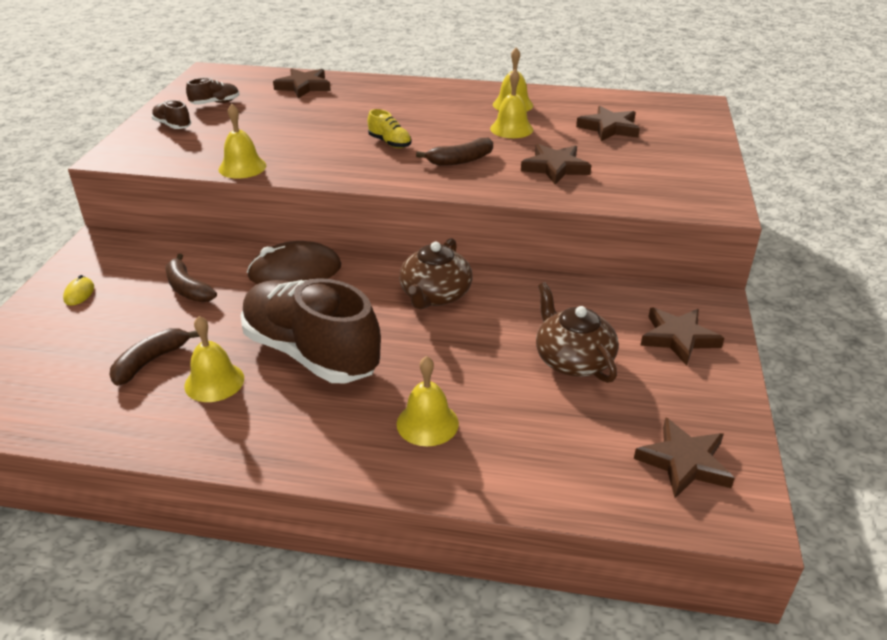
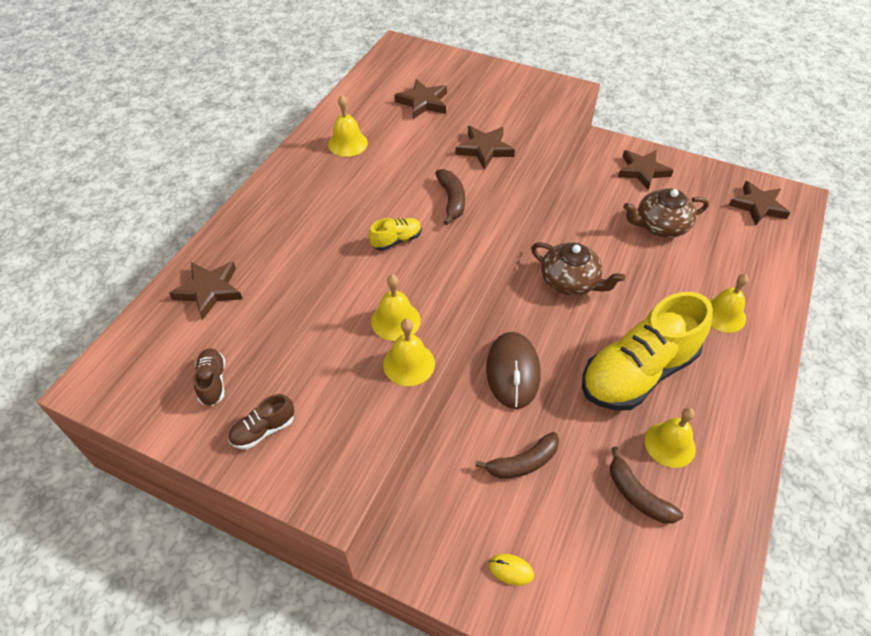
camera: 75 degrees left, 15 degrees up
brown shoe [241,278,381,383] -> yellow shoe [582,292,713,410]
yellow bell [490,69,533,138] -> yellow bell moved to [371,275,421,341]

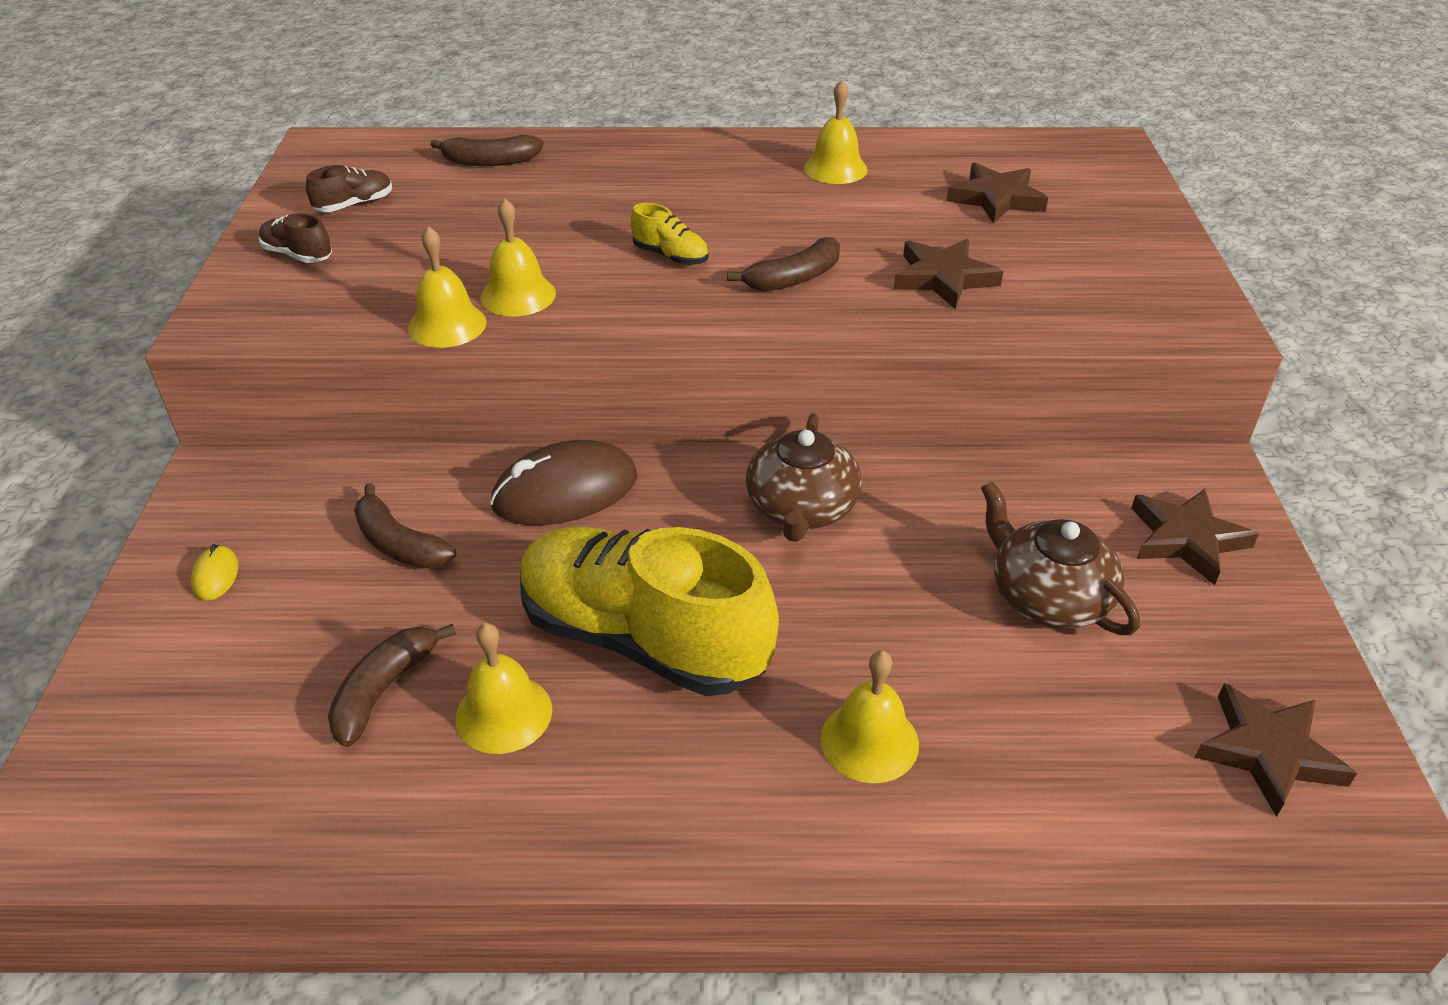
camera: 65 degrees right, 10 degrees down
brown star [169,261,242,320] -> brown banana [430,135,544,166]

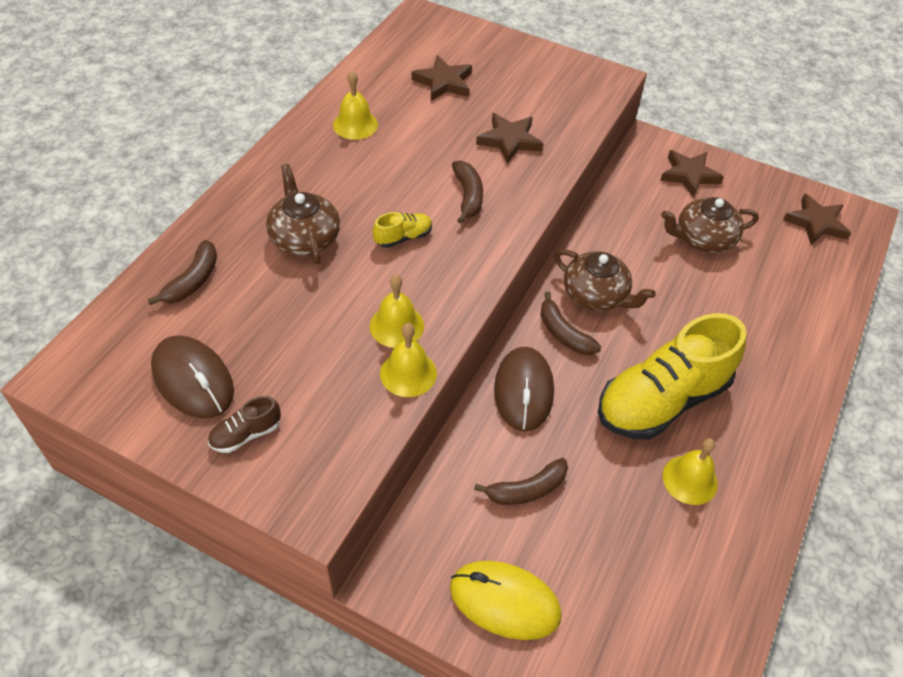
camera: 65 degrees left, 10 degrees up
yellow mouse [191,544,239,601] -> yellow mouse [450,561,562,640], size x2.30
brown shoe [306,165,392,212] -> brown mouse [151,335,234,419]
brown banana [328,624,456,747] -> brown banana moved to [540,291,601,355]
yellow bell [820,650,919,783] -> none
none -> brown teapot [266,164,340,264]

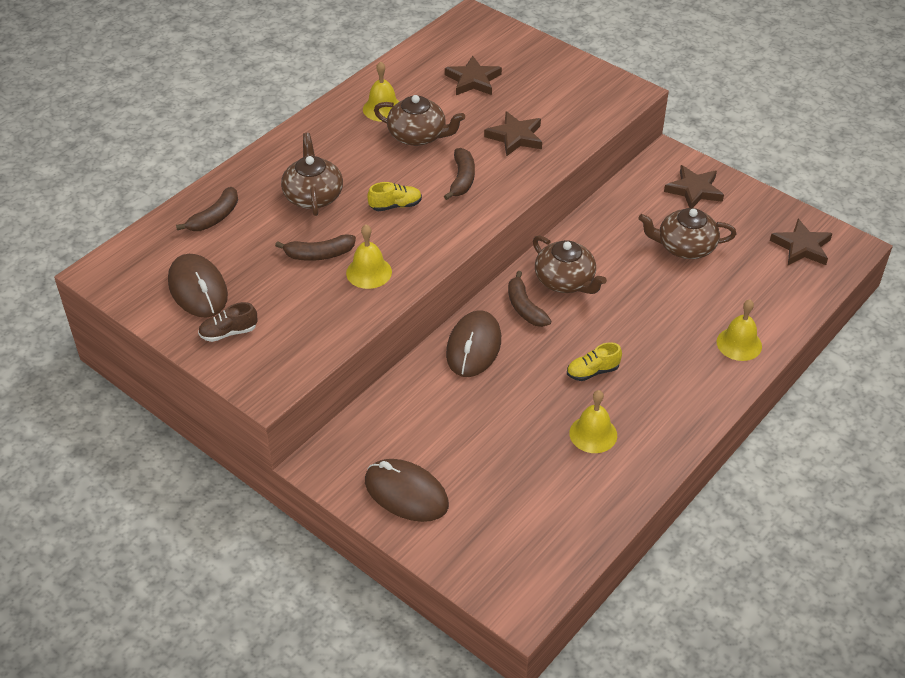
camera: 15 degrees right, 5 degrees down
yellow bell [380,323,437,397] -> yellow bell moved to [717,299,762,361]
yellow mouse [450,561,562,640] -> brown mouse [365,459,449,522]
brown banana [474,458,568,505] -> brown banana moved to [275,234,356,261]
yellow shoe [598,313,747,440] -> yellow shoe [567,342,622,381], size x0.40
none -> brown teapot [374,95,465,146]

